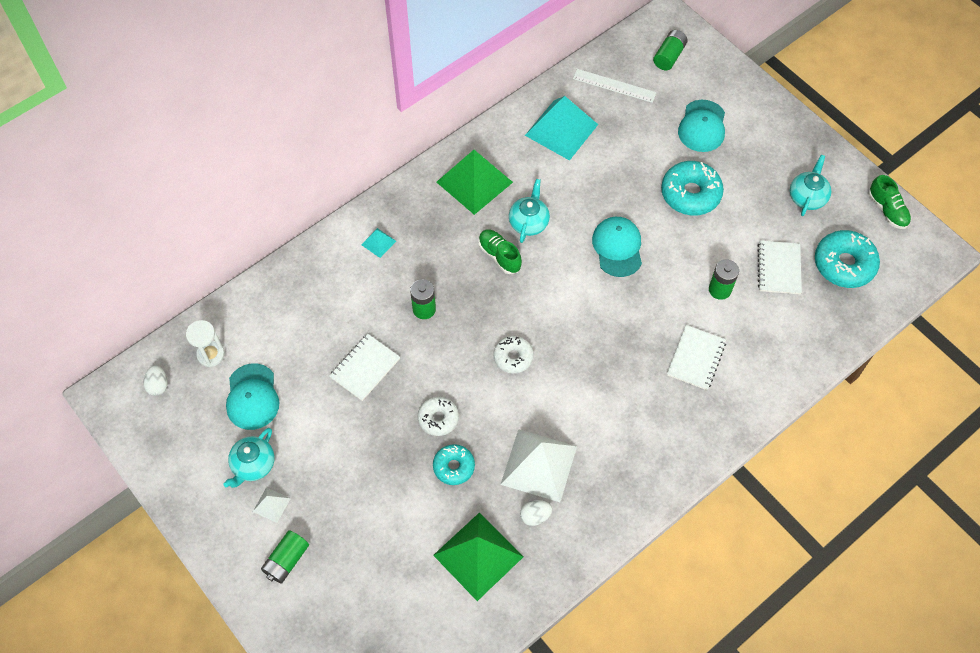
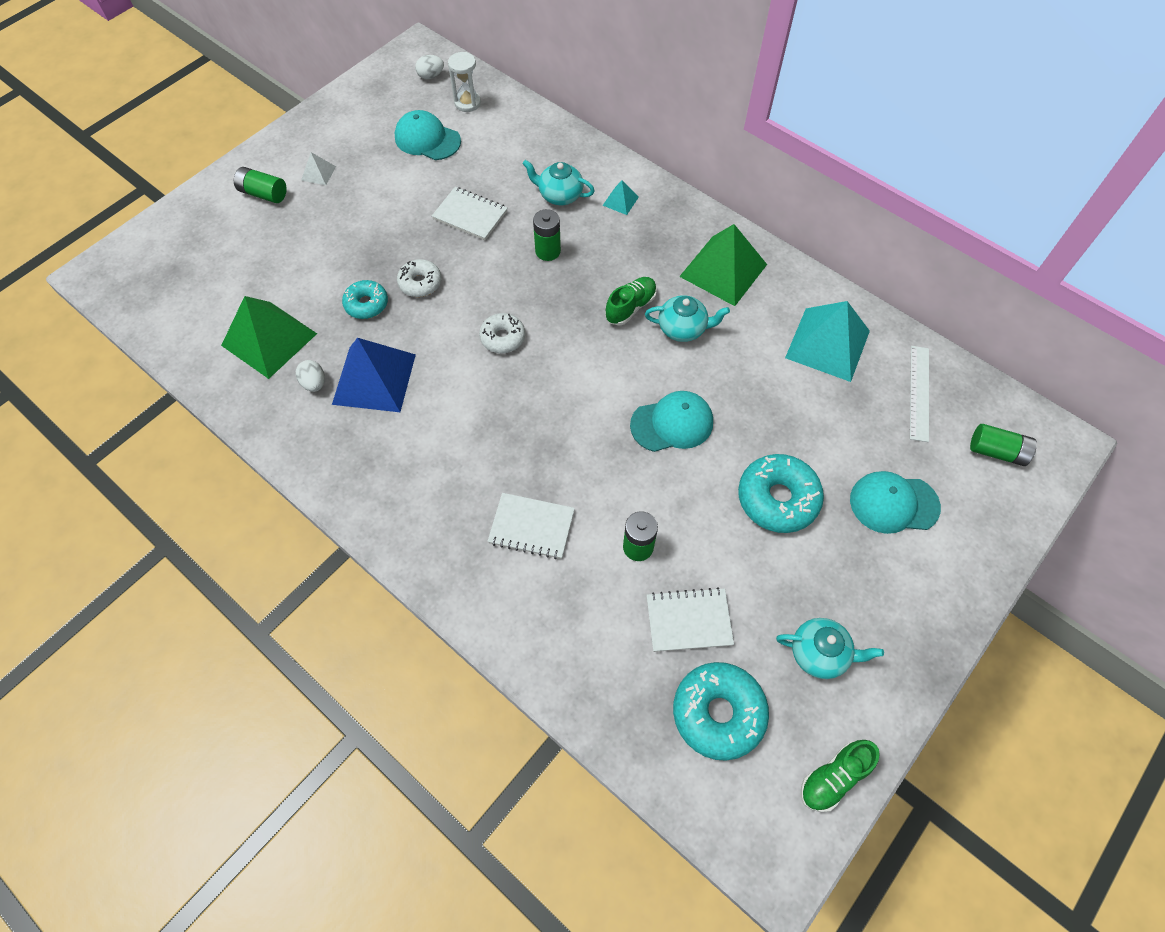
camera: 80 degrees right, 0 degrees up
turquoise teapot [223,428,275,488] -> turquoise teapot moved to [522,160,595,205]
turquoise cap [226,363,279,430] -> turquoise cap turned 45 degrees clockwise [394,110,461,160]
white pyramid [500,429,577,502] -> blue pyramid [332,338,416,412]

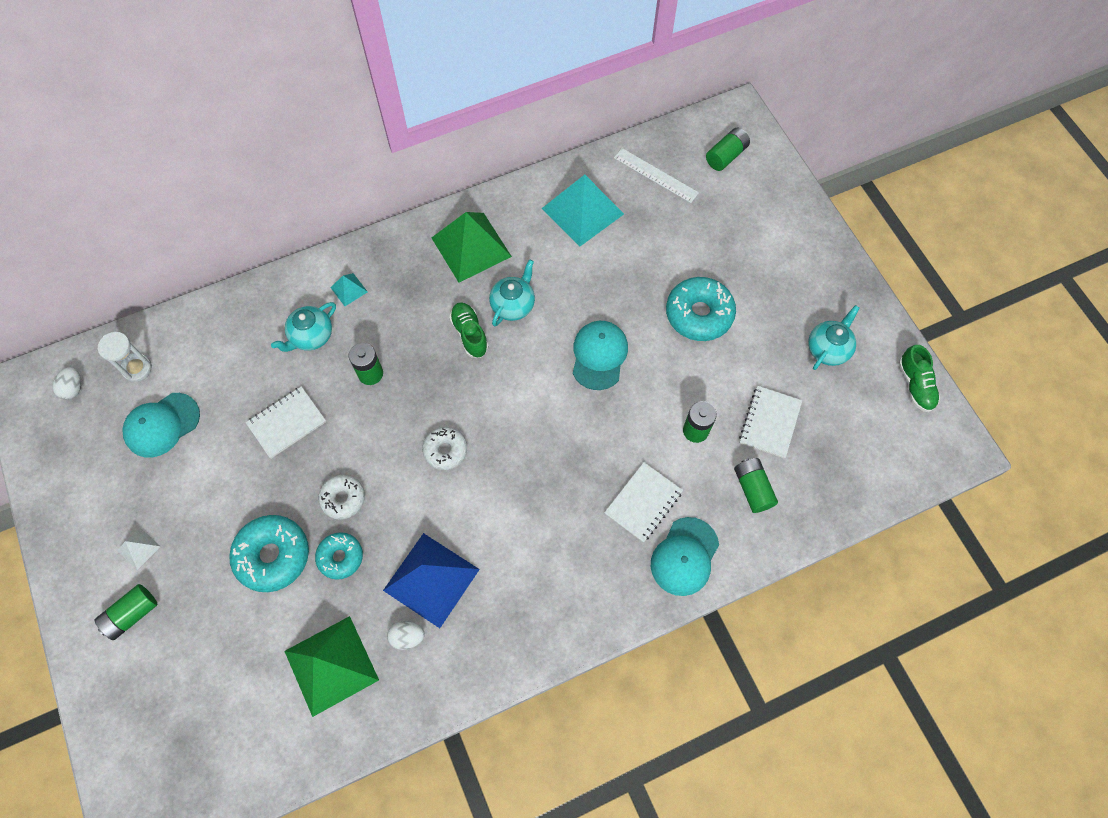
camera: 65 degrees left, 5 degrees up
turquoise donut [673,662,769,761] -> turquoise donut moved to [229,515,309,592]
turquoise cap [850,471,941,534] -> turquoise cap moved to [651,517,719,596]
none -> green battery [734,458,778,513]

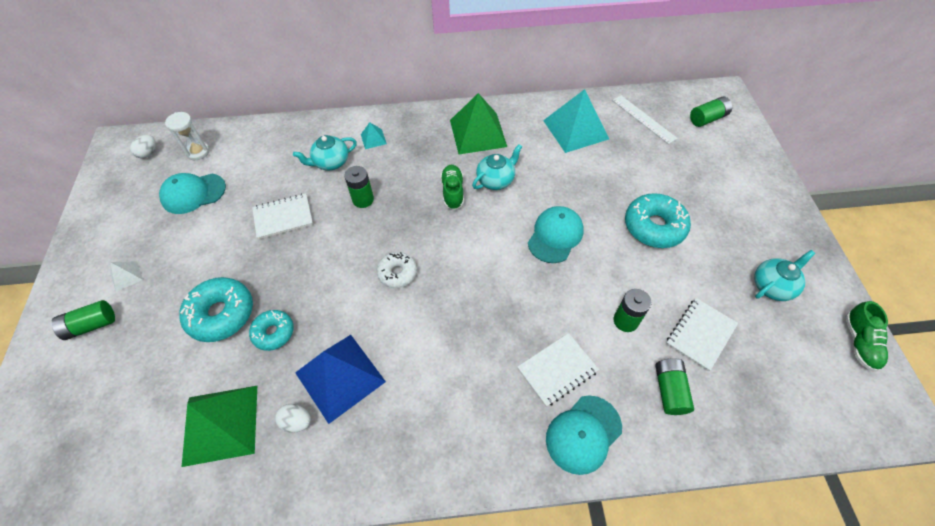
camera: 20 degrees right, 10 degrees down
white donut [318,475,365,520] -> none

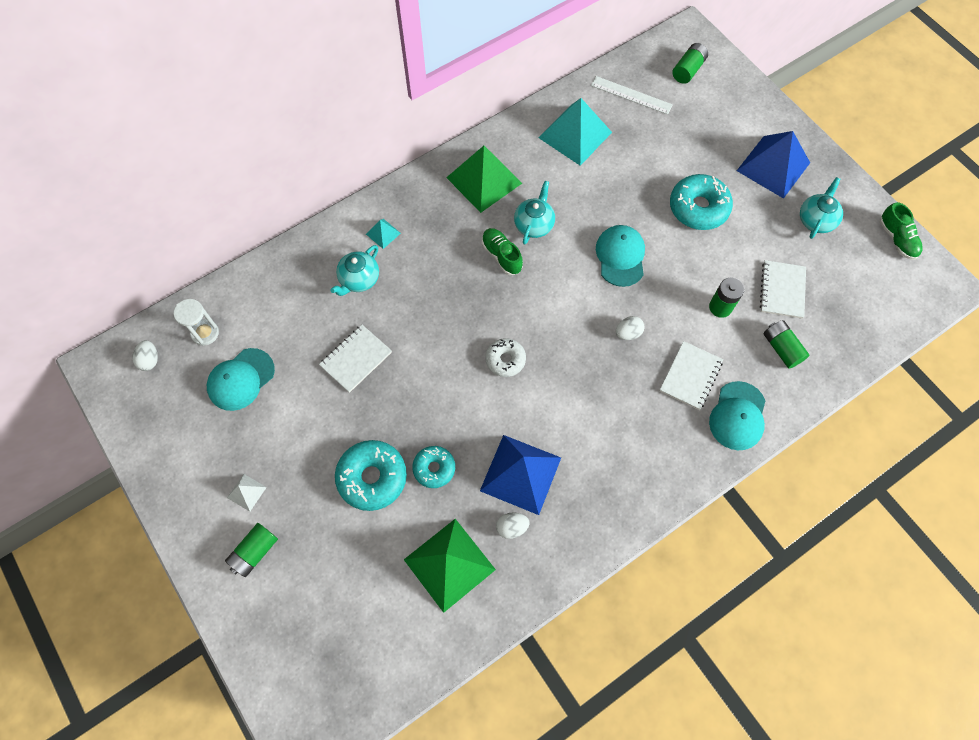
camera: 30 degrees left, 10 degrees up
green battery [344,166,374,208] -> none
none -> white egg [616,316,645,340]
none -> blue pyramid [737,131,810,199]

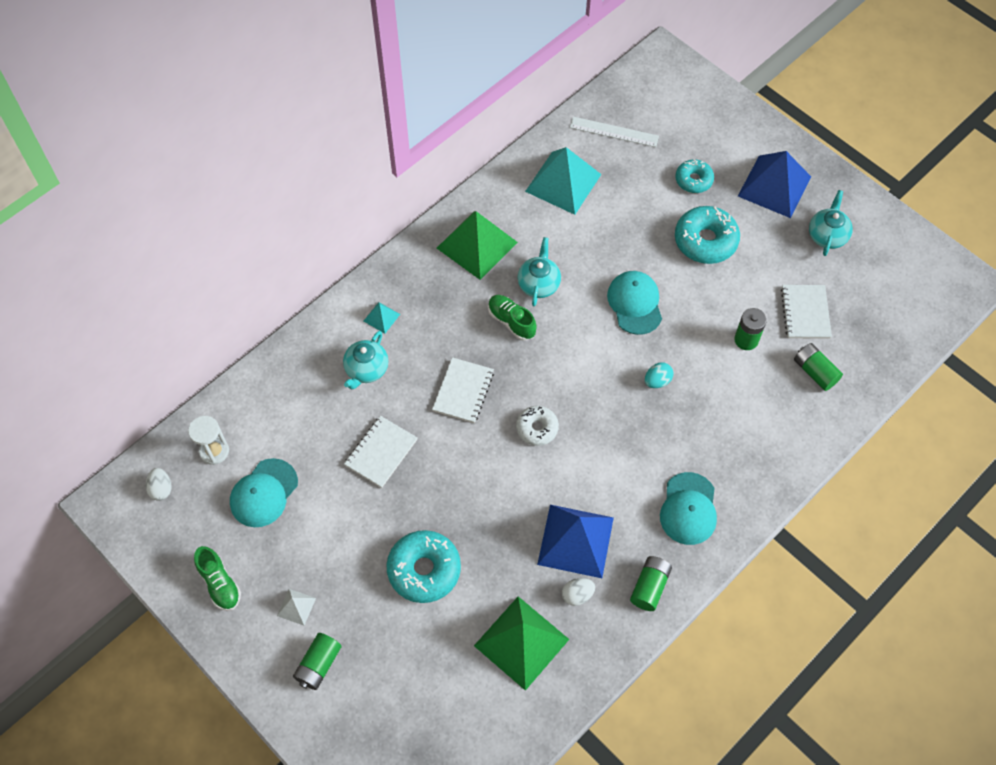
camera: 10 degrees left, 5 degrees down
turquoise donut [412,446,455,488] -> turquoise donut moved to [675,159,714,193]
white egg [616,316,645,340] -> turquoise egg [645,362,673,388]
white notebook [660,341,723,410] -> white notebook moved to [432,357,494,423]
green battery [672,43,708,84] -> green battery moved to [630,556,672,611]
turquoise cap [709,381,765,450] -> turquoise cap moved to [660,472,717,545]
green shoe [880,202,923,260] -> green shoe moved to [194,546,241,611]

